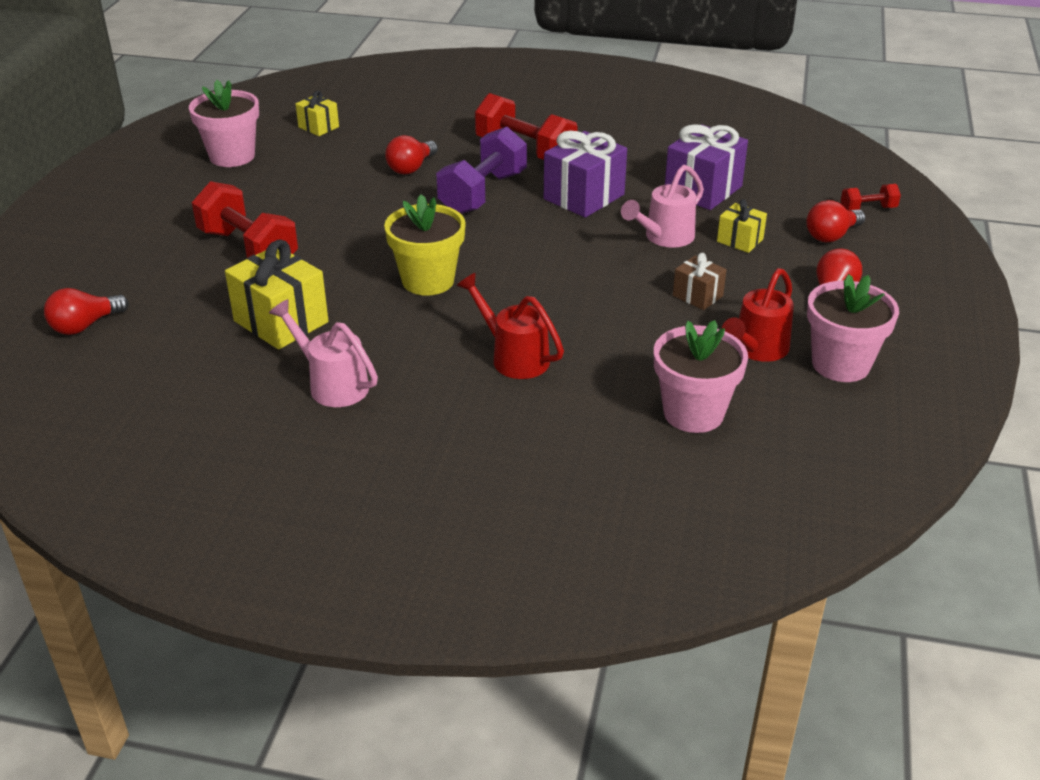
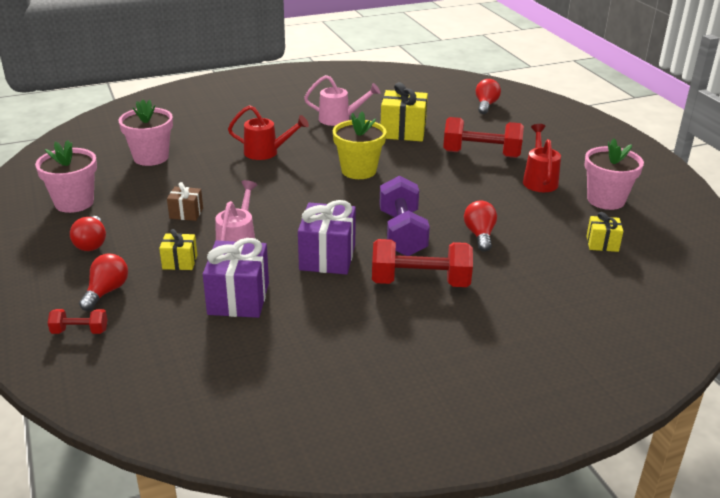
camera: 145 degrees right, 5 degrees down
red watering can [722,268,794,362] -> red watering can moved to [523,124,561,192]
red dumbbell [841,184,901,210] -> red dumbbell turned 45 degrees clockwise [48,309,107,334]

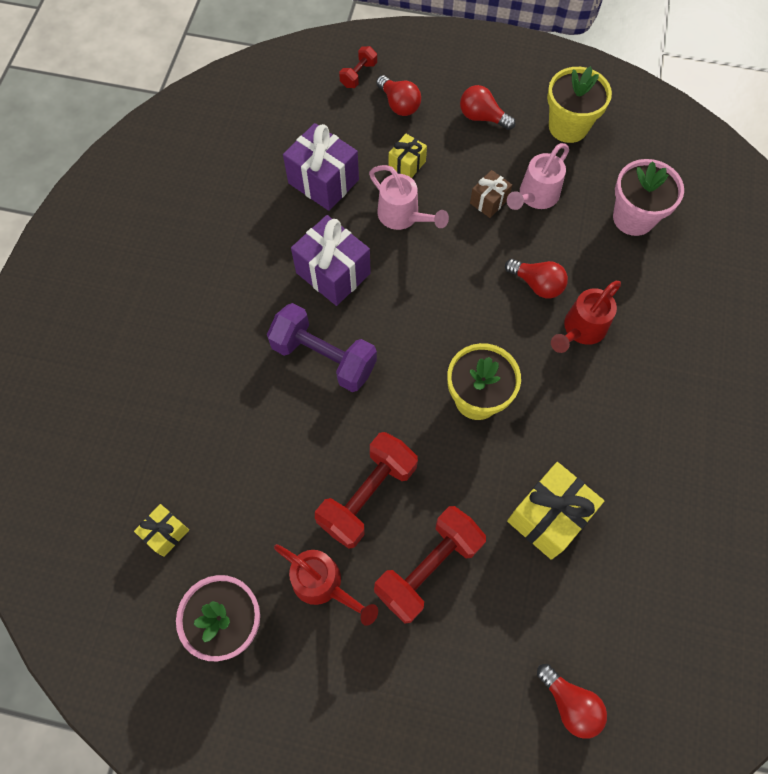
camera: 125 degrees right, 35 degrees up
pink flower pot [35,140,97,213] -> yellow flower pot [547,66,612,143]
pink watering can [304,75,381,126] -> pink watering can moved to [507,143,569,210]
red dumbbell [372,239,473,287] -> red dumbbell moved to [315,432,418,549]
red light bulb [464,200,497,251] -> red light bulb moved to [505,259,568,299]

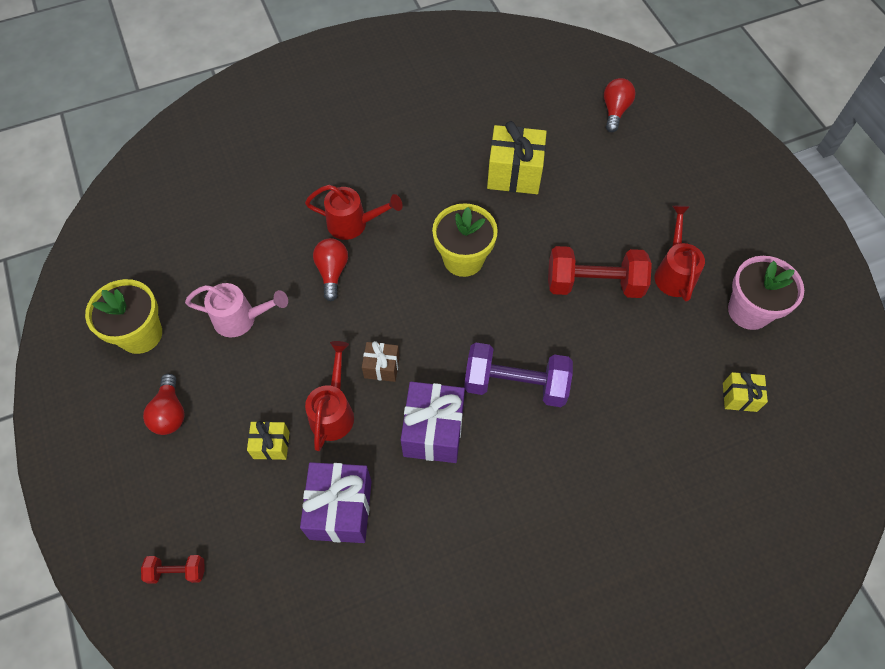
camera: 125 degrees left, 5 degrees down
purple dumbbell [267,303,377,392] -> purple dumbbell turned 75 degrees counterclockwise [464,342,573,407]
pink watering can [369,165,449,230] -> red watering can [305,341,354,451]
red dumbbell [374,506,486,623] -> none
red light bulb [376,75,421,116] -> none
brown gift [470,170,512,218] -> brown gift moved to [362,341,400,382]
pink flower pot [613,159,684,236] -> none

